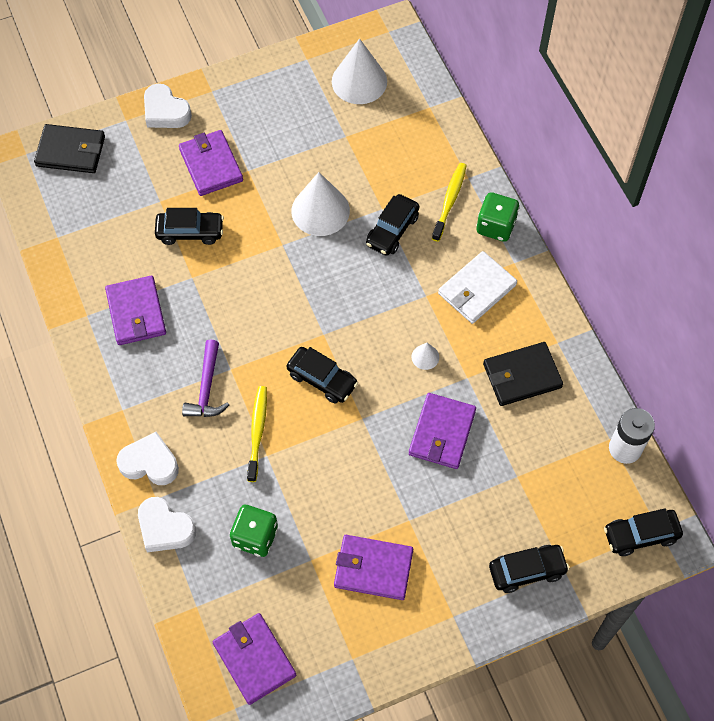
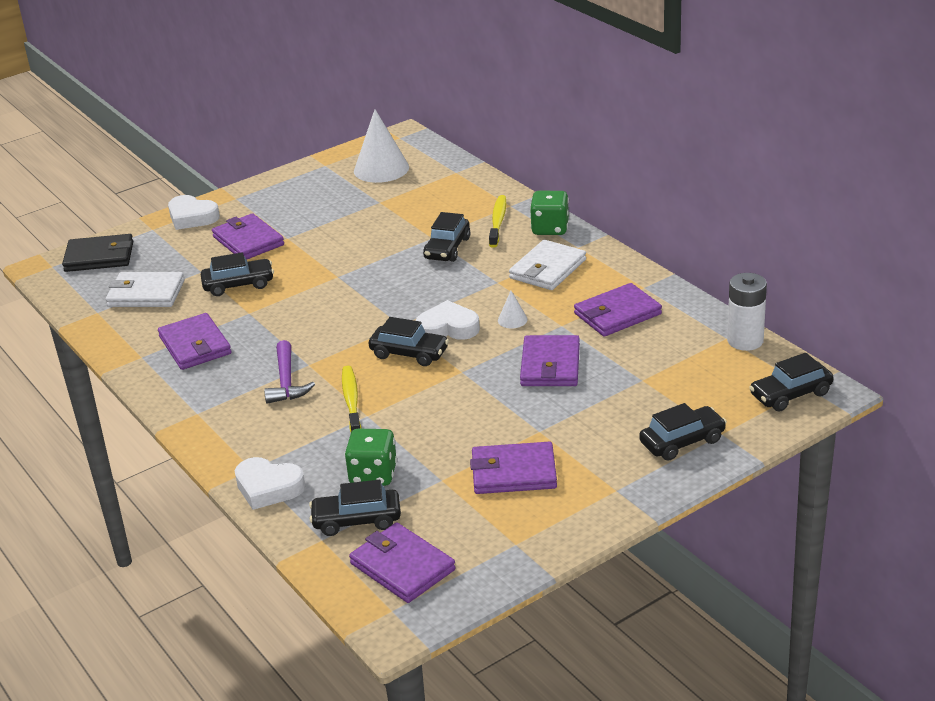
camera: 10 degrees left, 30 degrees down
white heart [116,432,179,485] -> white heart moved to [415,300,480,340]
white cone [291,172,350,236] -> none
black wallet [483,342,563,406] -> purple wallet [574,283,662,337]
none -> white wallet [106,272,185,307]
none -> black car [309,480,401,536]

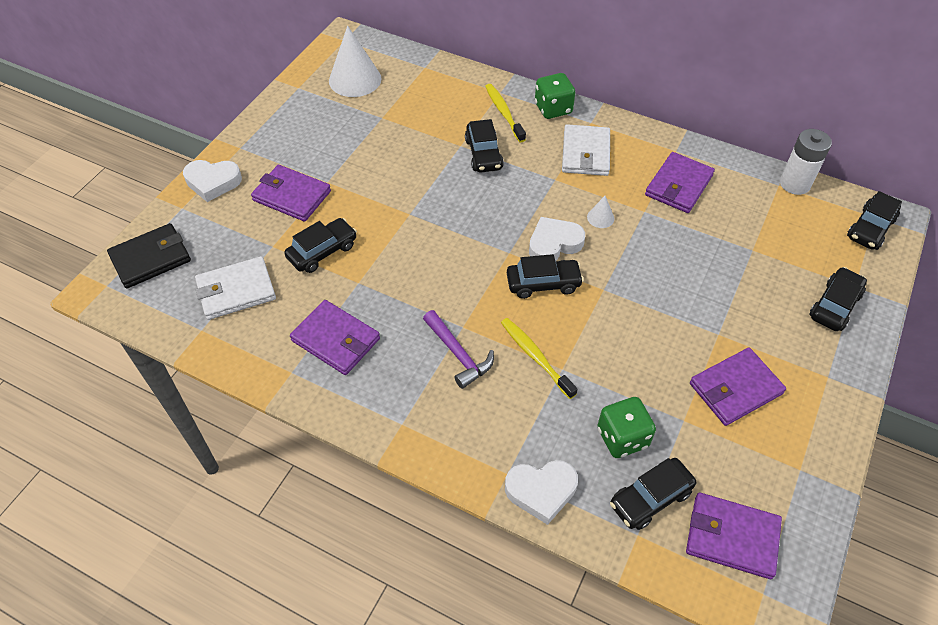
camera: 30 degrees left, 20 degrees up
purple wallet [520,335,580,386] -> none

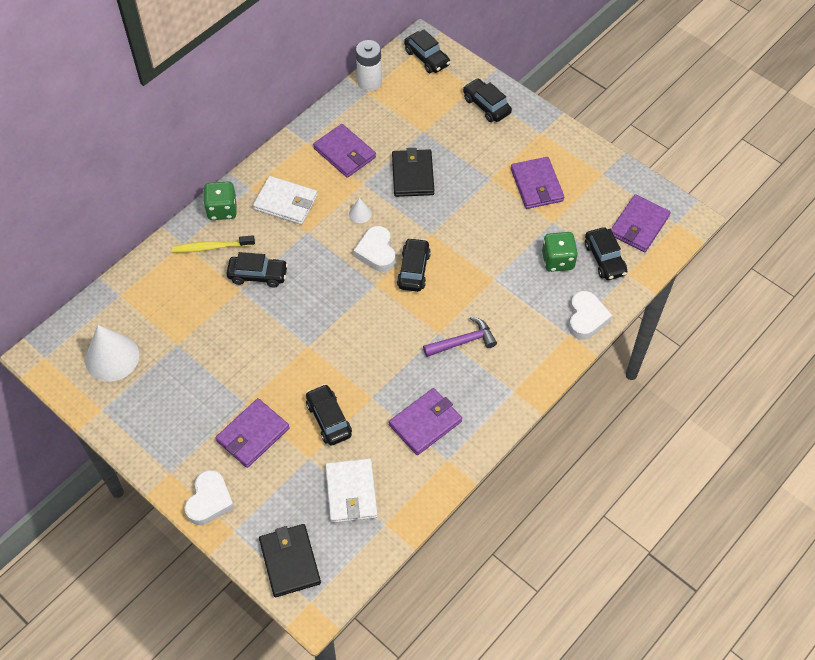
camera: 75 degrees left, 5 degrees up
yellow toothbrush [501,318,578,399] -> none
none -> black wallet [392,148,435,197]

